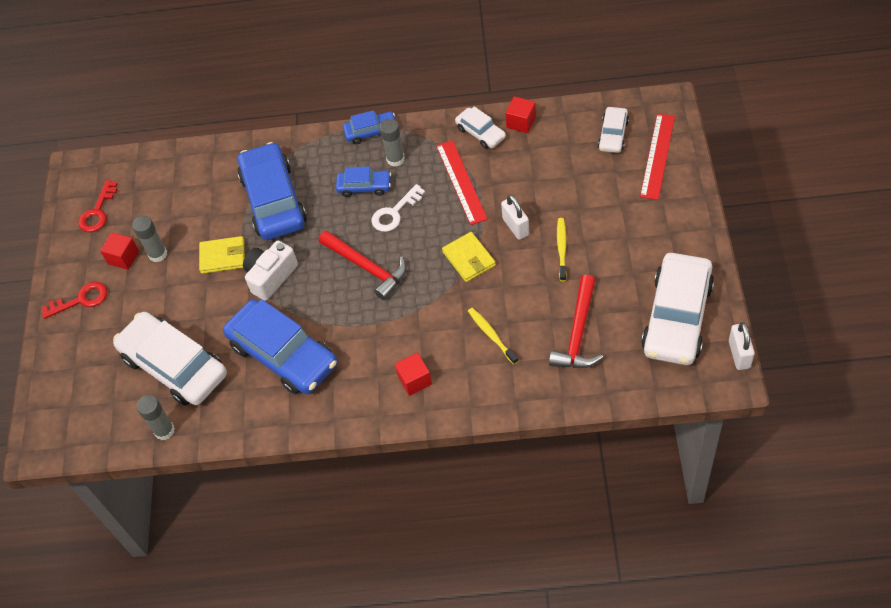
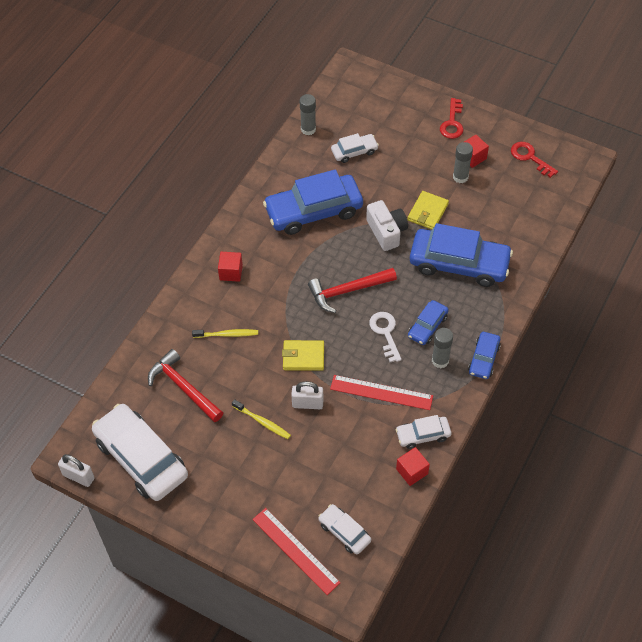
camera: 115 degrees right, 0 degrees up
white car [113,312,227,406] -> white car [331,133,379,163], size x0.50

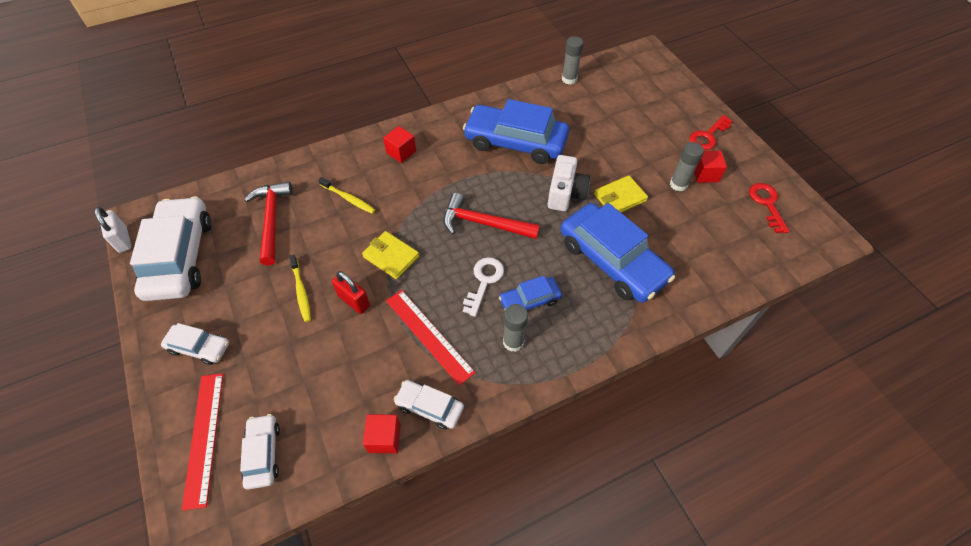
camera: 35 degrees right, 0 degrees up
white padlock [291,381,323,409] -> red padlock [332,271,370,314]
white car [331,133,379,163] -> white car moved to [161,323,229,365]
blue car [468,332,501,379] -> none

